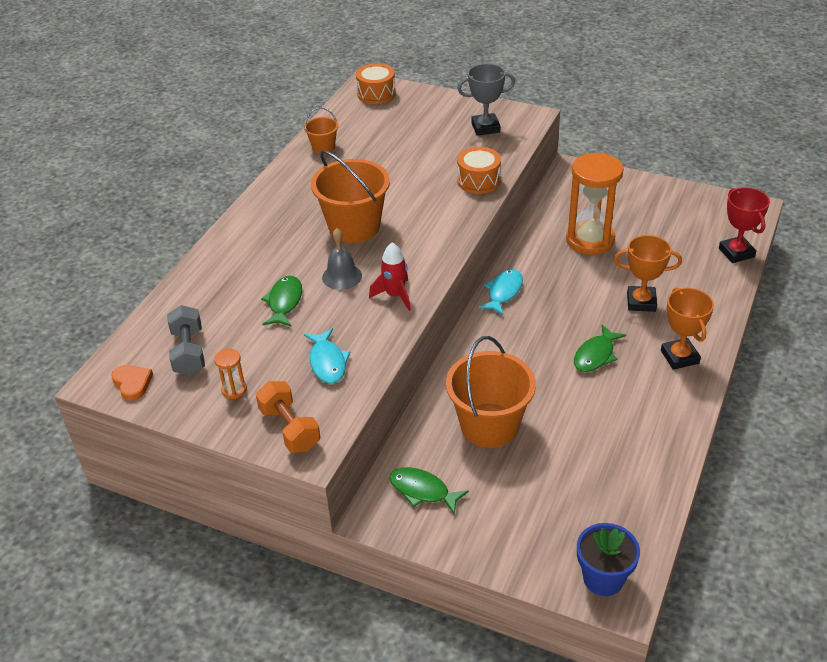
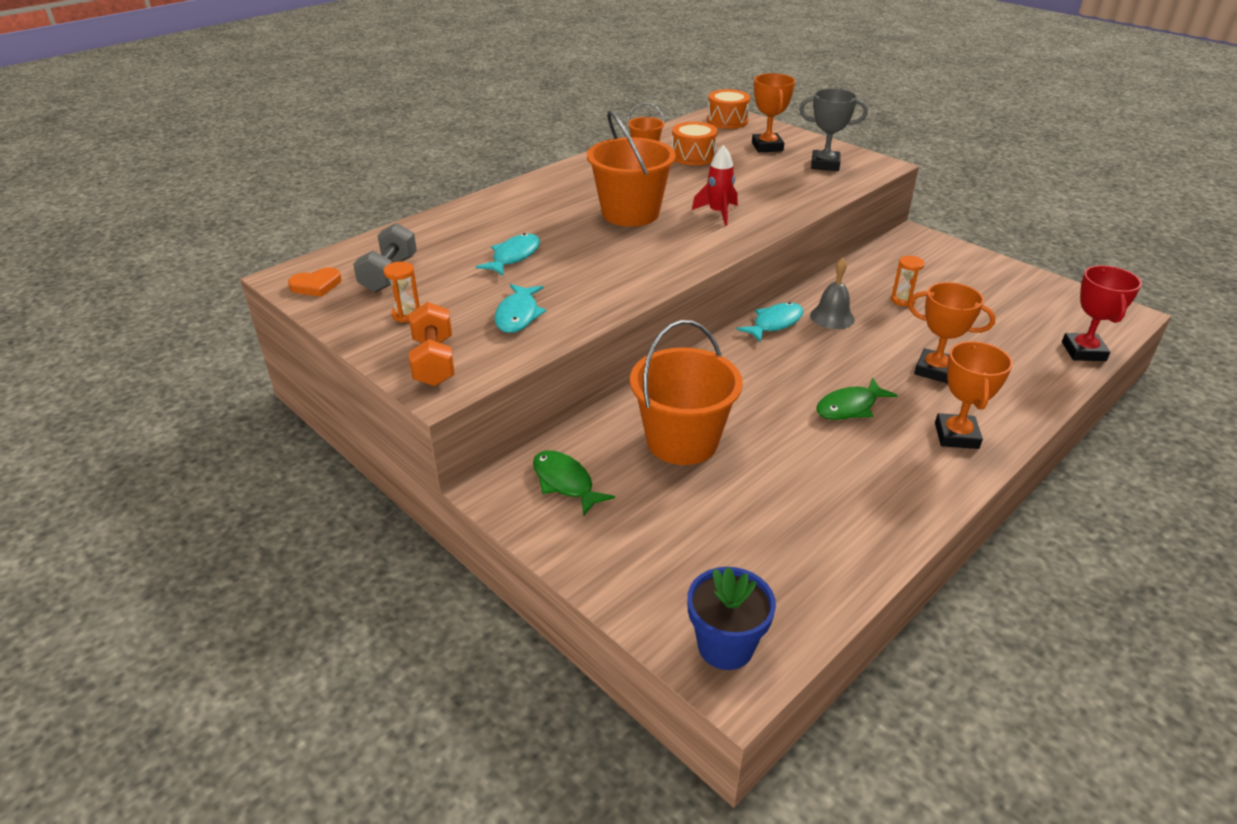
camera: 20 degrees right, 5 degrees down
orange heart [111,365,153,400] -> orange heart turned 75 degrees clockwise [288,267,341,297]
green fish [261,276,302,326] -> turquoise fish [476,233,540,276]
grey bell [322,228,362,290] -> grey bell moved to [810,258,855,329]
red rocket [369,243,411,311] -> red rocket moved to [692,145,738,226]
orange drum [457,147,501,194] -> orange drum moved to [672,122,718,165]
orange hourglass [566,153,624,255] -> orange hourglass [891,256,925,306], size x0.42
none -> orange trophy [752,73,795,152]

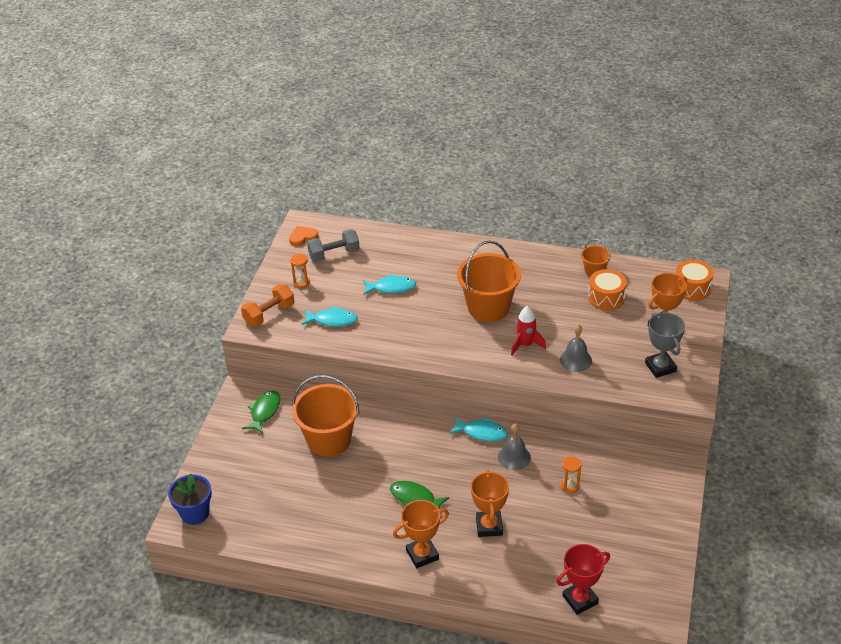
camera: 60 degrees right, 5 degrees up
orange heart [288,267,341,297] -> orange heart turned 120 degrees clockwise [289,226,318,246]
turquoise fish [494,284,546,333] -> turquoise fish turned 150 degrees counterclockwise [302,306,358,327]
none -> grey bell [560,324,592,372]

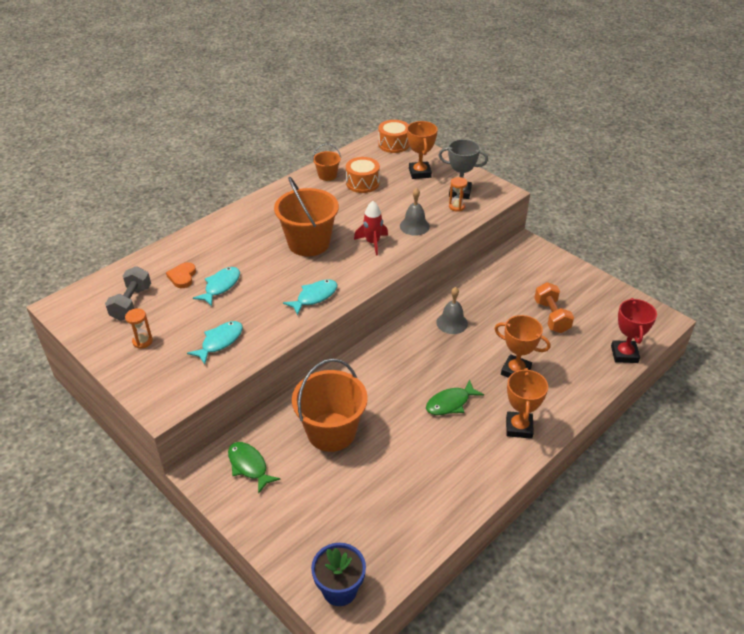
camera: 60 degrees left, 0 degrees up
orange dumbbell [241,284,294,326] -> orange dumbbell moved to [534,282,574,333]
orange heart [289,226,318,246] -> orange heart moved to [166,262,196,288]
turquoise fish [450,417,508,442] -> turquoise fish moved to [283,279,337,315]
orange hourglass [560,456,581,493] -> orange hourglass moved to [449,177,468,212]

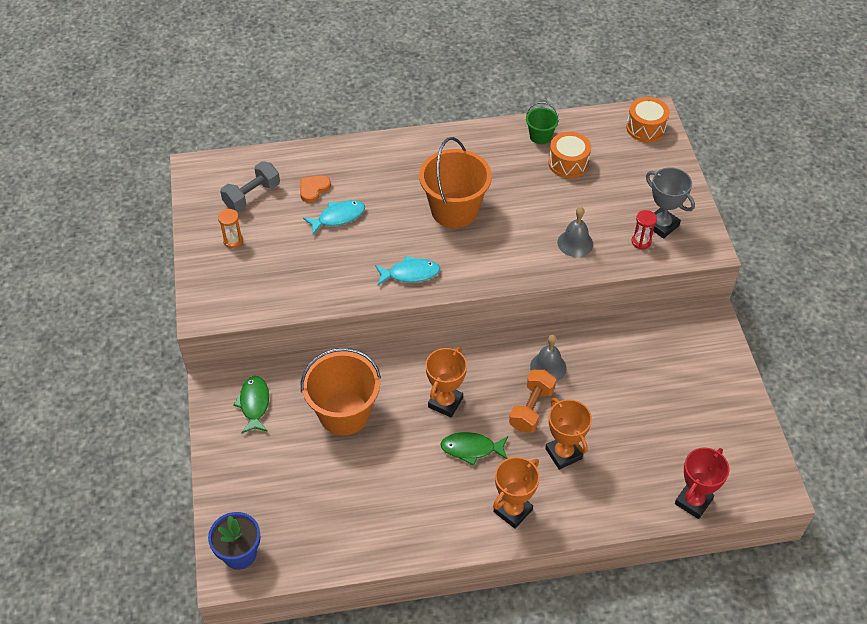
camera: 35 degrees right, 10 degrees up
turquoise fish [187,321,243,364] -> none
orange bucket [313,144,341,181] -> green bucket [526,102,559,144]
red rocket [354,201,388,256] -> none
orange trophy [407,121,438,179] -> orange trophy moved to [425,347,467,417]
orange hourglass [449,177,468,212] -> red hourglass [632,210,657,249]
orange dumbbell [534,282,574,333] -> orange dumbbell moved to [509,370,556,433]

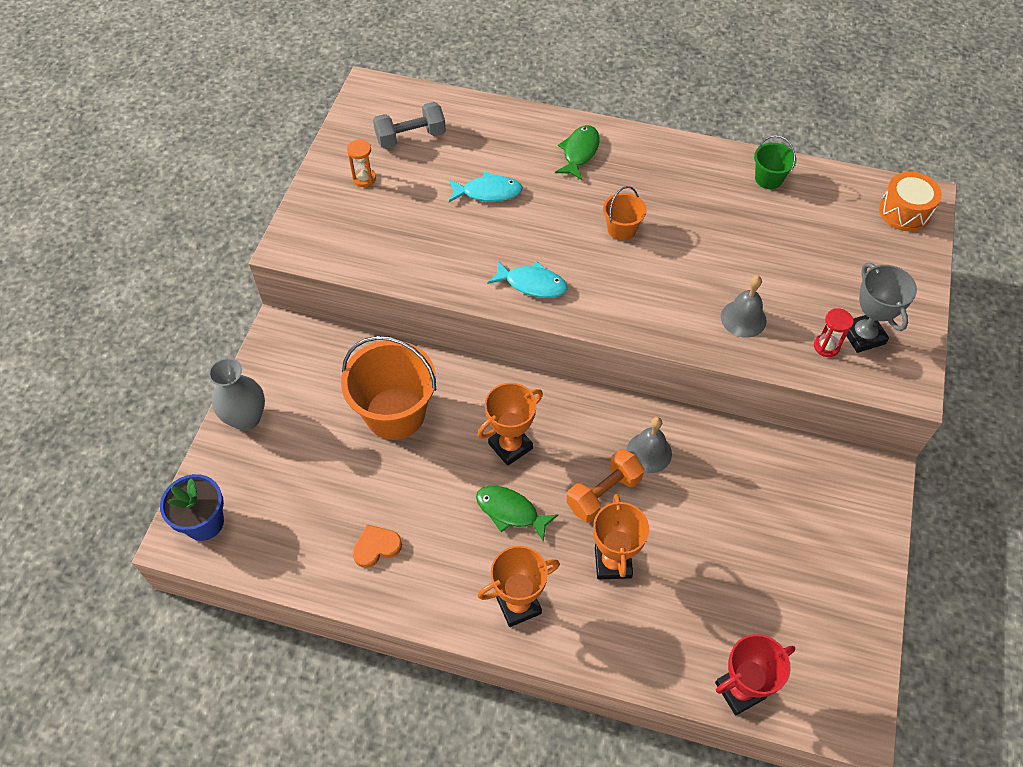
camera: 25 degrees right, 5 degrees up
green fish [233,376,269,434] -> green fish moved to [555,125,600,180]
orange heart [300,175,331,203] -> orange heart moved to [353,524,402,568]
orange bucket [419,137,492,228] -> orange bucket [603,186,647,241], size x0.49
orange drum [548,132,591,178] -> none
none -> grey vase [208,358,265,431]

